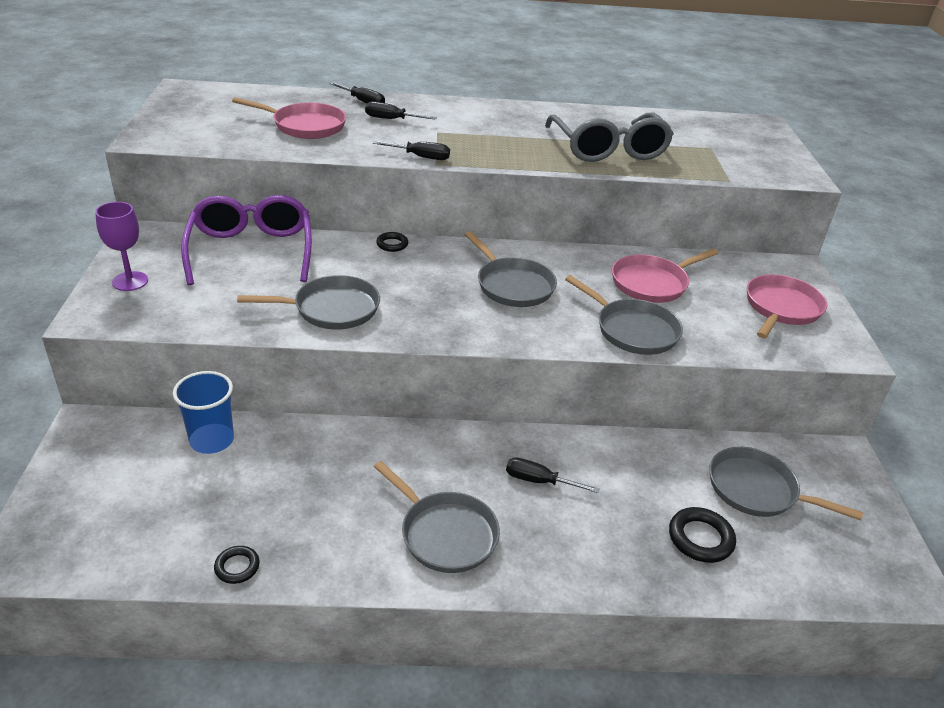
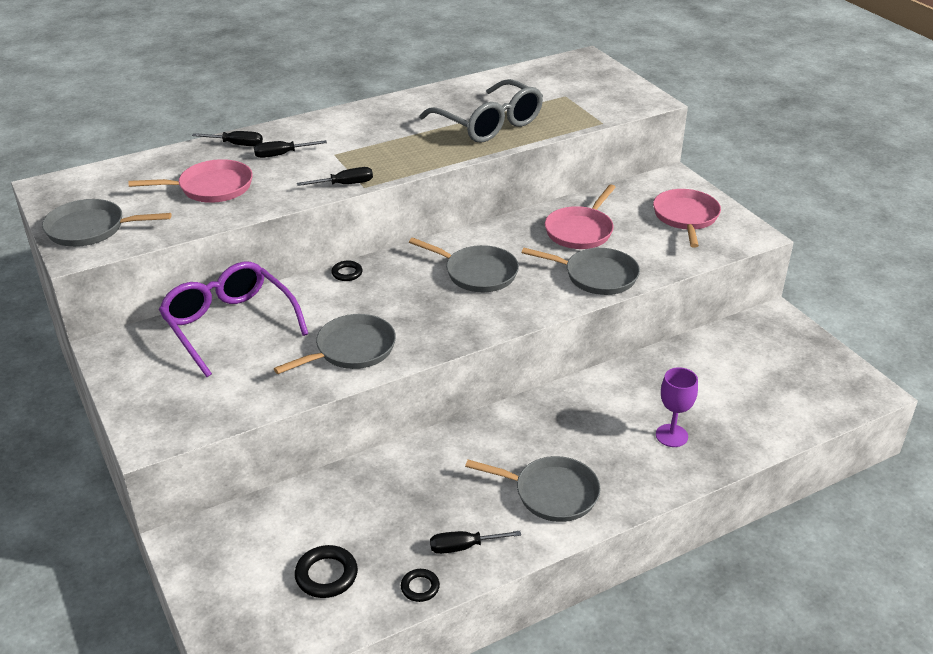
camera: 25 degrees left, 0 degrees up
purple goblet [95,202,148,291] -> purple goblet moved to [656,367,698,447]
blue cup [173,371,234,454] -> none
black screwdriver [506,457,600,493] -> black screwdriver moved to [430,531,521,554]
black ring [669,507,736,563] -> black ring moved to [295,545,358,598]
grey pan [709,447,863,520] -> grey pan moved to [42,199,172,247]

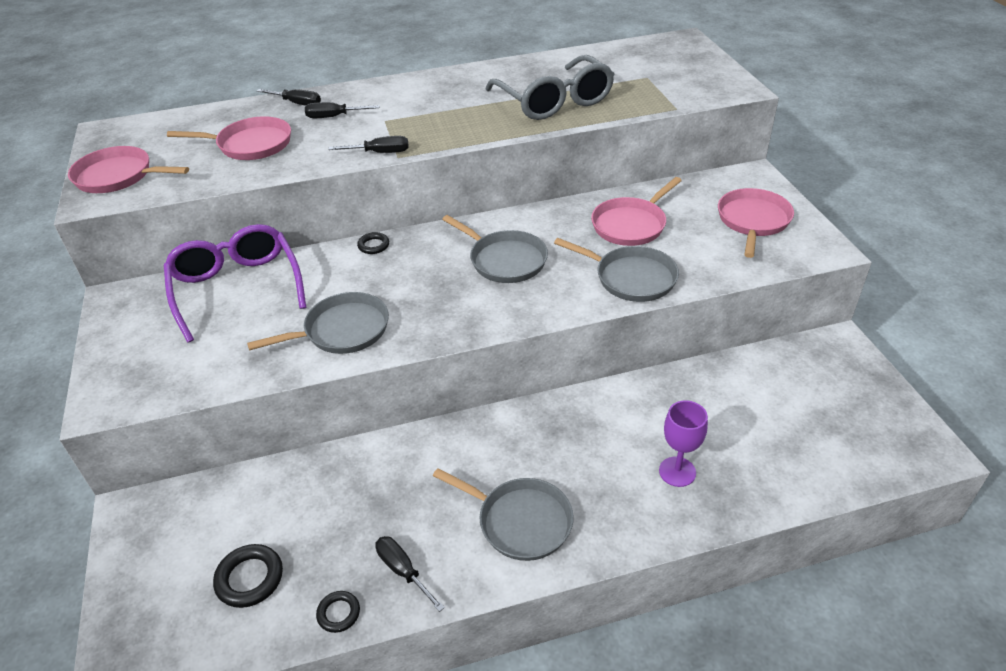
camera: 15 degrees right, 5 degrees up
grey pan [42,199,172,247] -> pink pan [68,146,189,193]
black screwdriver [430,531,521,554] -> black screwdriver turned 45 degrees clockwise [375,536,445,612]

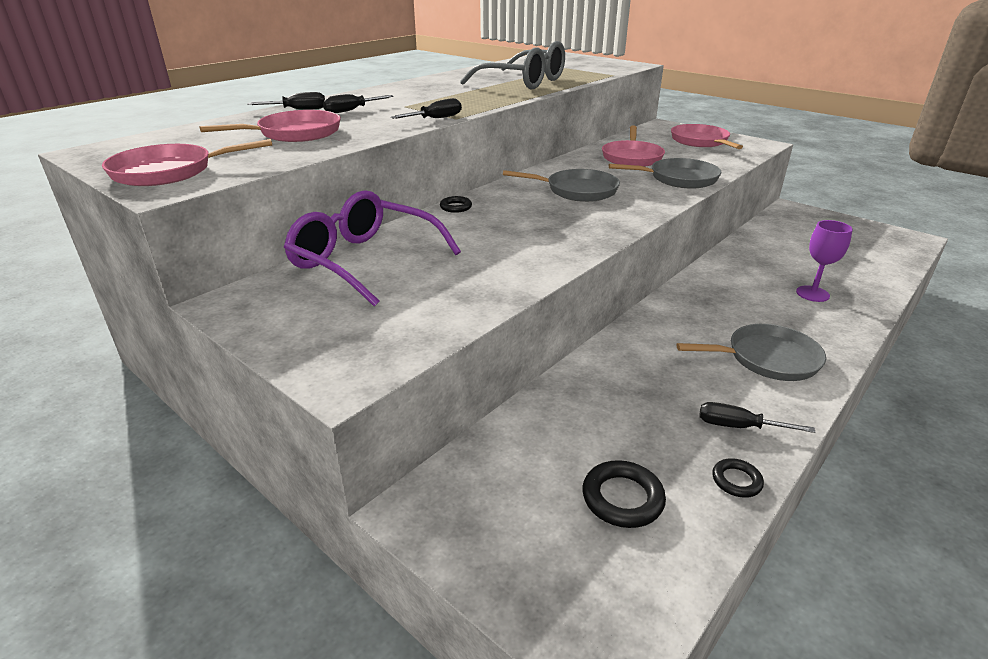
camera: 35 degrees left, 10 degrees down
grey pan [247,292,389,354] -> none

